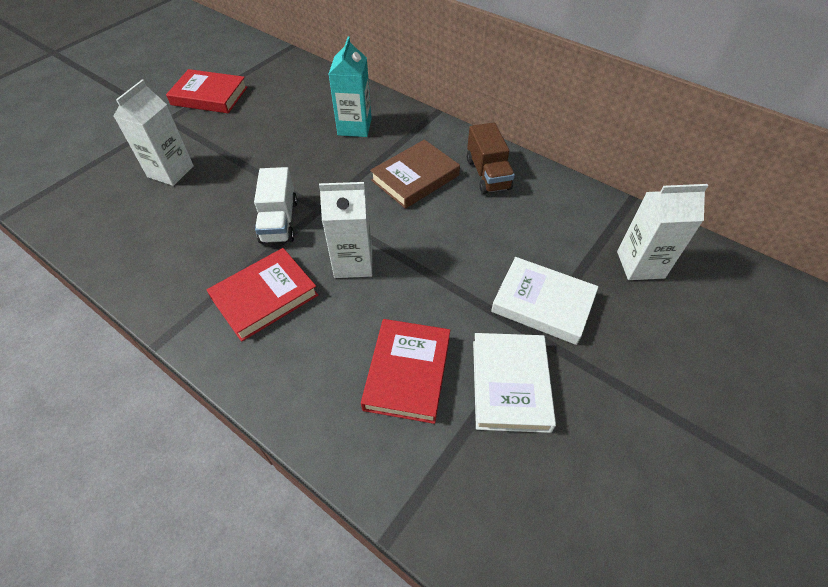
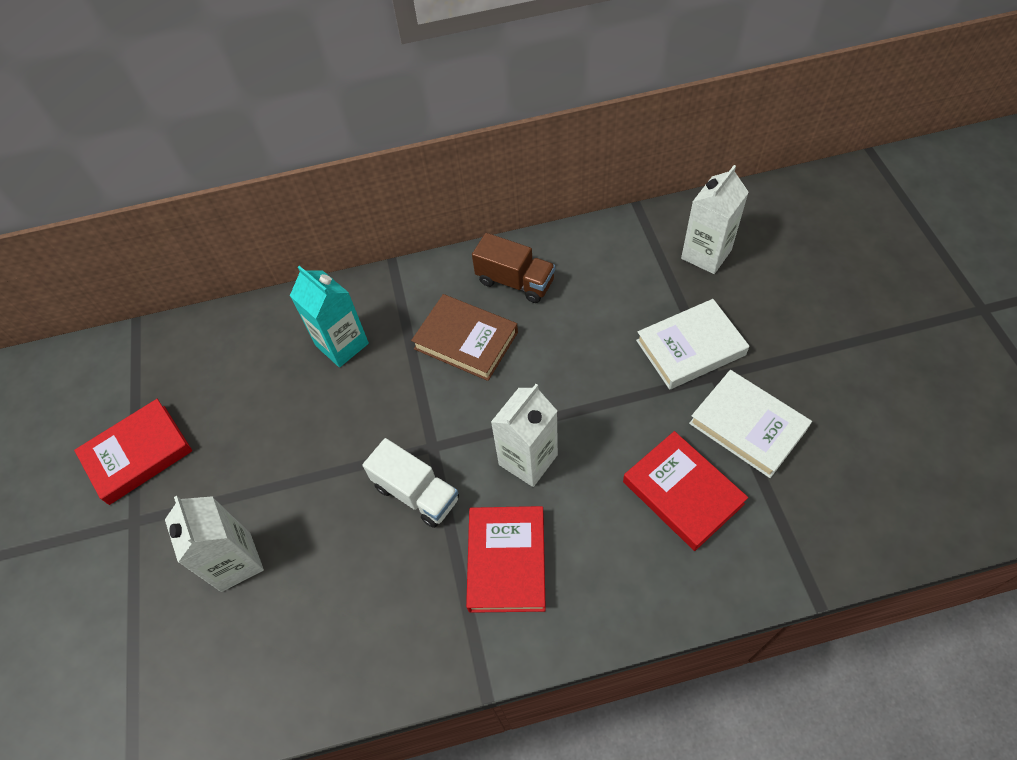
camera: 45 degrees left, 5 degrees up
brown book [370,139,460,209] -> brown book turned 60 degrees counterclockwise [411,294,518,381]

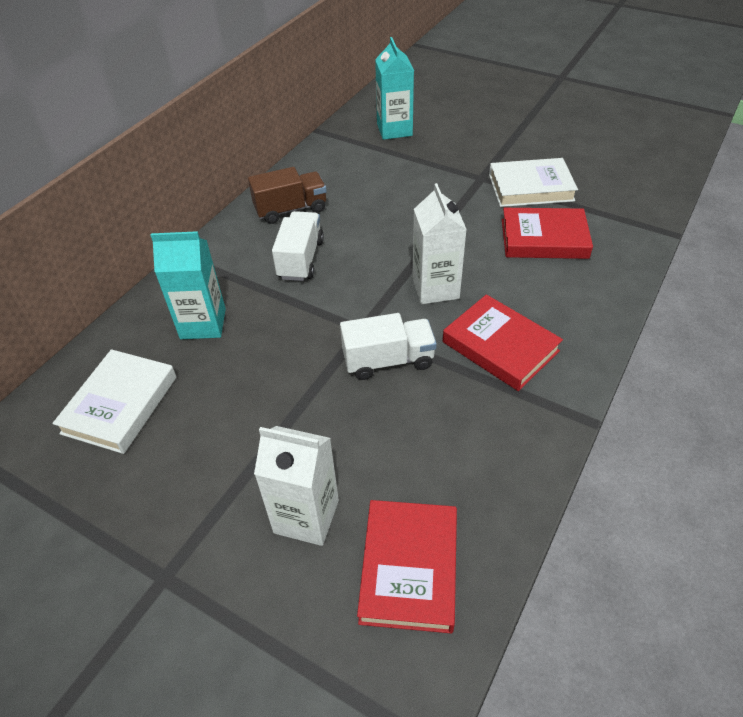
camera: 50 degrees left, 10 degrees down
red book [74,399,192,505] -> red book moved to [357,500,457,633]
brown book [411,294,518,381] -> white truck [272,211,324,281]
white book [636,299,749,390] -> white book moved to [52,349,177,454]
white carton [681,165,749,274] -> turquoise carton [375,37,414,140]

